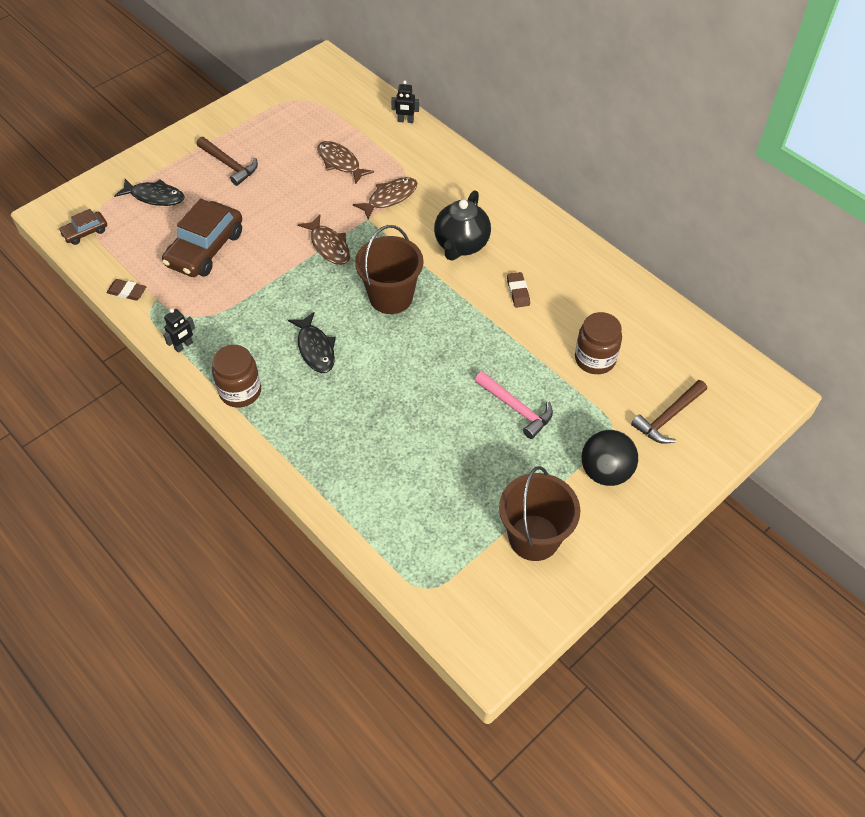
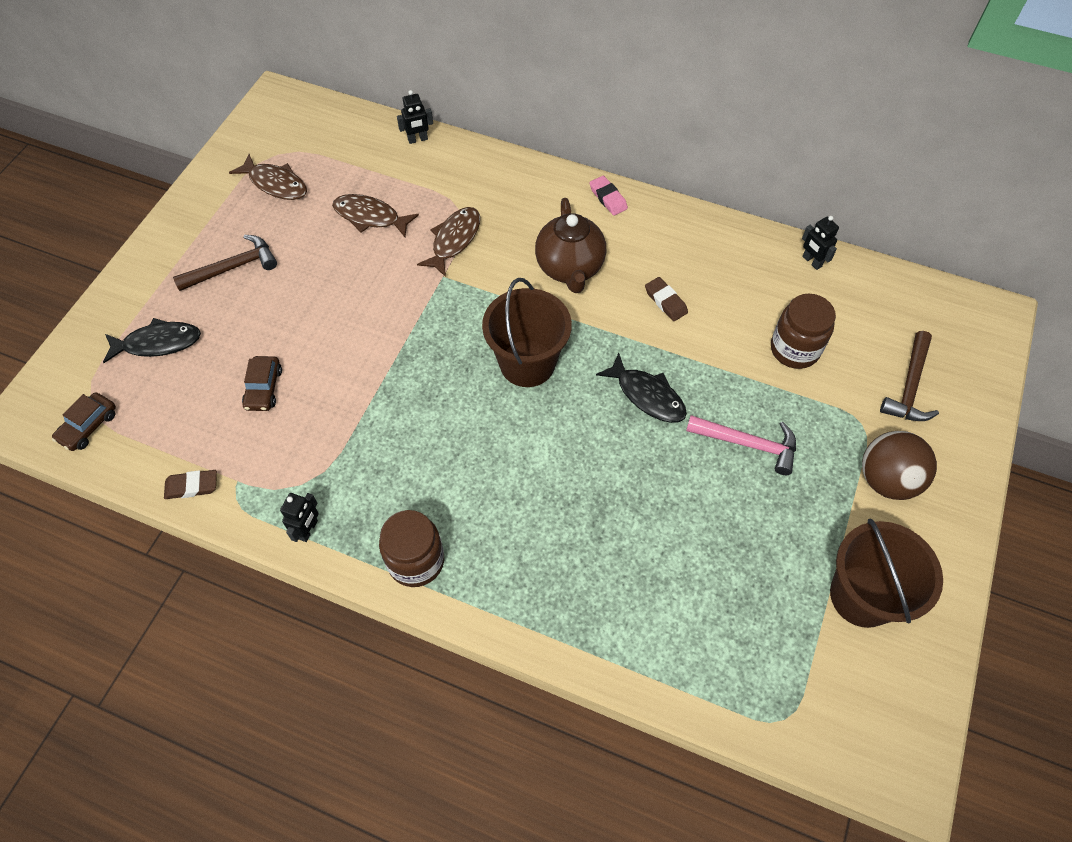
camera: 25 degrees left, 5 degrees up
brown car [162,199,242,277] -> brown car [242,356,282,411], size x0.50
brown hammer [197,137,258,186] -> brown hammer turned 45 degrees counterclockwise [173,235,277,291]
black fish [288,312,336,373] -> black fish moved to [596,353,687,423]
brown fish [298,215,350,265] -> brown fish moved to [229,154,307,200]
black teapot [434,190,491,261] -> brown teapot [535,198,606,293]
black ball [582,430,638,486] -> brown ball [862,431,937,500]
none -> pink eraser [590,176,628,216]
none -> black robot [802,216,839,270]

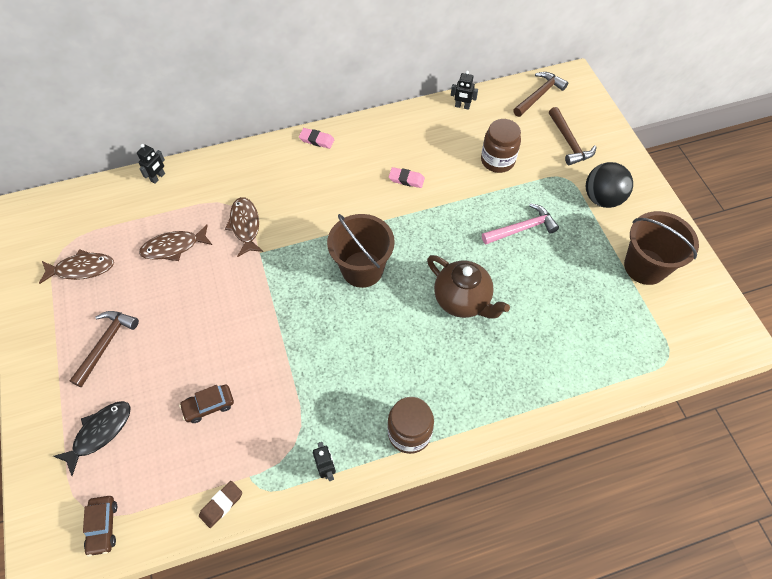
camera: 40 degrees left, 0 degrees up
brown car [242,356,282,411] -> brown car turned 105 degrees clockwise [179,385,234,423]
brown teapot [535,198,606,293] -> brown teapot moved to [427,255,510,319]
black fish [596,353,687,423] -> none
brown eraser [645,277,688,321] -> pink eraser [389,167,425,188]
brown ball [862,431,937,500] -> black ball [586,162,633,208]
none -> brown hammer [513,72,568,117]

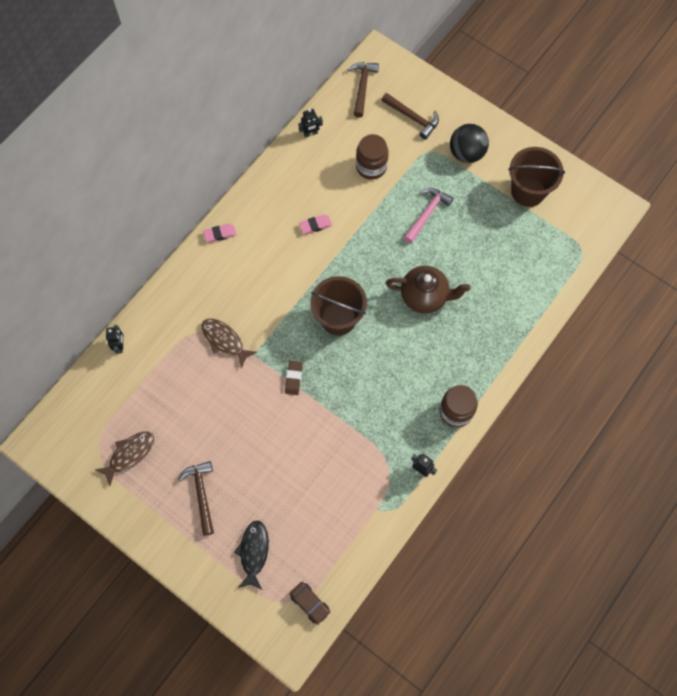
camera: 35 degrees left, 10 degrees up
brown fish [139,224,212,261] -> none
brown car [179,385,234,423] -> none
brown eraser [199,481,242,528] -> brown eraser moved to [285,361,303,395]

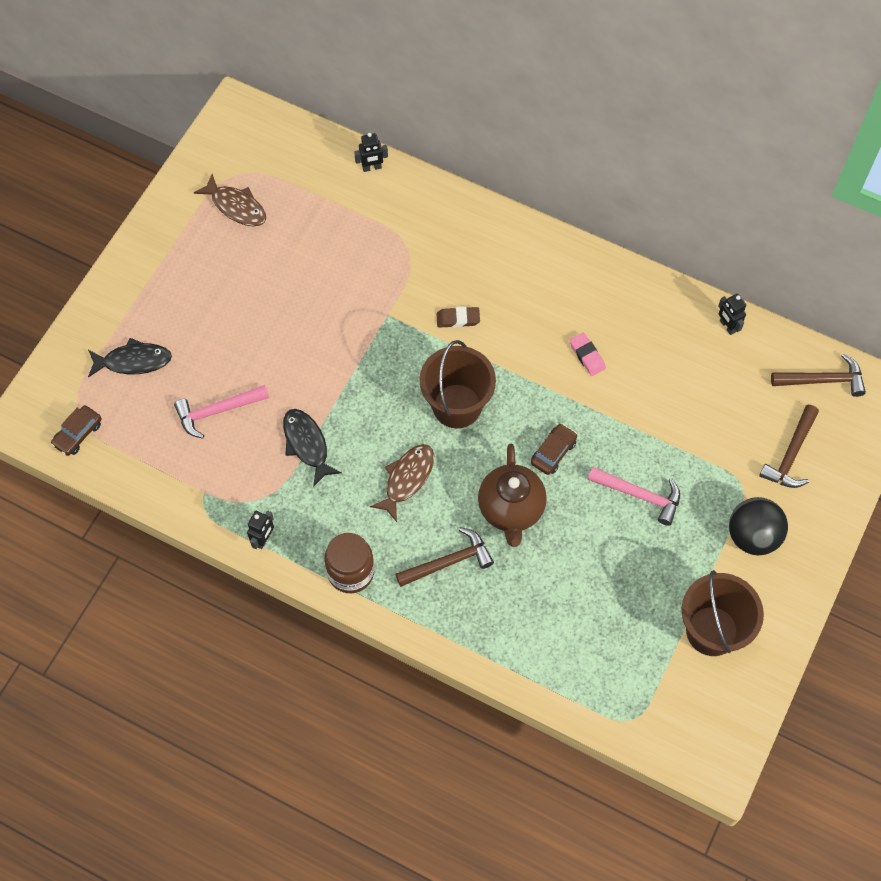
camera: 80 degrees right, 5 degrees down
brown hammer [178,461,214,536] -> brown hammer moved to [395,527,494,587]
brown fish [202,319,257,369] -> brown fish moved to [370,444,434,522]
pink eraser [203,224,236,243] -> none
brown eraser [285,361,303,395] -> brown eraser moved to [436,307,480,328]
brown jar [356,134,389,180] -> none
none -> pink hammer [174,385,269,439]
none -> black fish [283,409,342,487]
none -> brown car [531,423,577,475]

